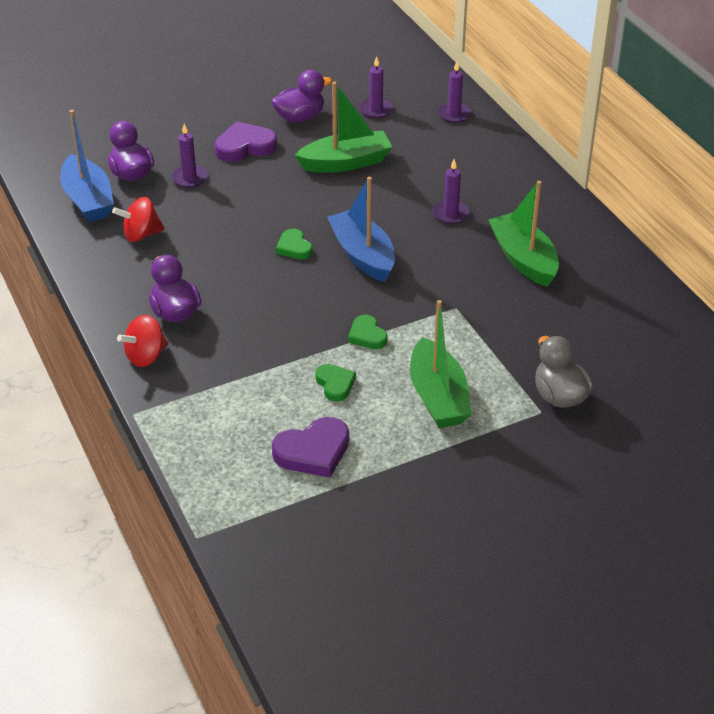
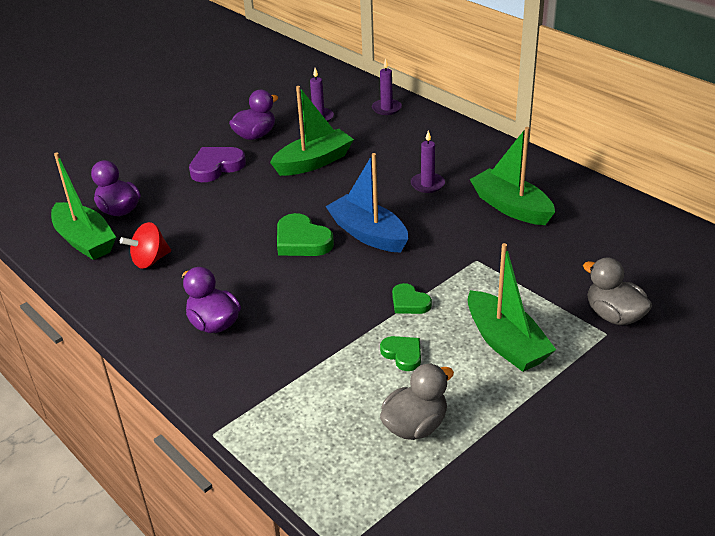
camera: 15 degrees left, 5 degrees down
blue boat [60,110,114,222] -> green boat [51,152,116,260]
red spinning top [117,315,168,367] -> none
purple candle [171,124,208,188] -> none
purple heart [272,417,349,478] -> grey duck [380,363,454,440]
green heart [276,229,313,260] -> green heart [277,213,334,256], size x1.63

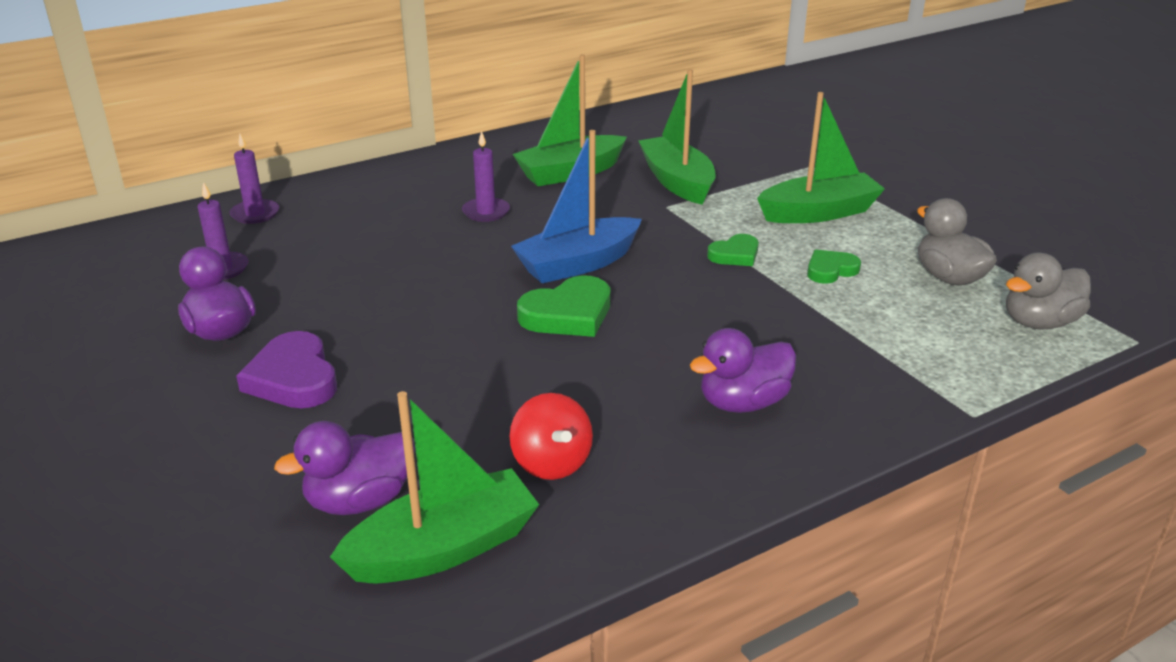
camera: 80 degrees left, 5 degrees down
green boat [270,86,354,176] -> green boat moved to [638,69,716,205]
grey duck [583,258,652,325] -> grey duck moved to [1006,253,1091,330]

